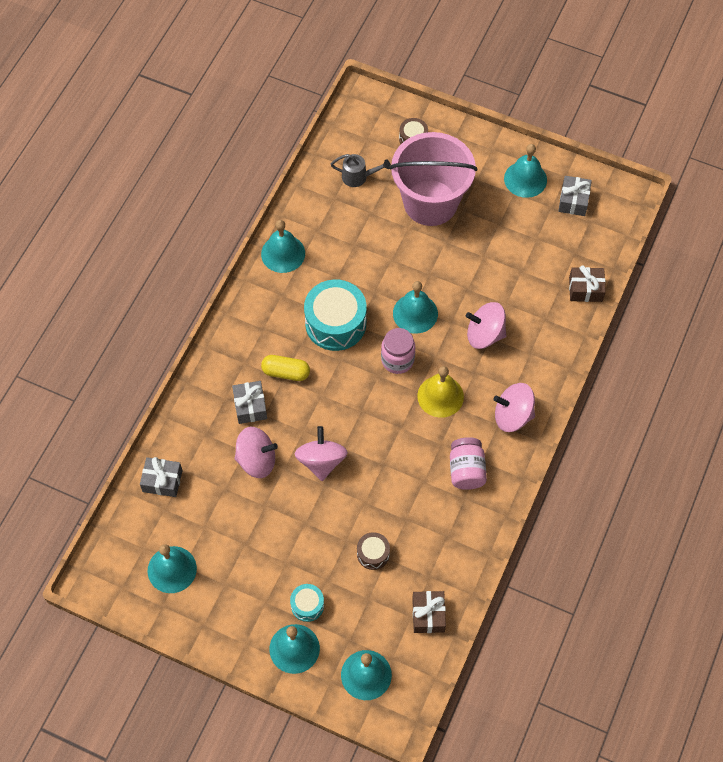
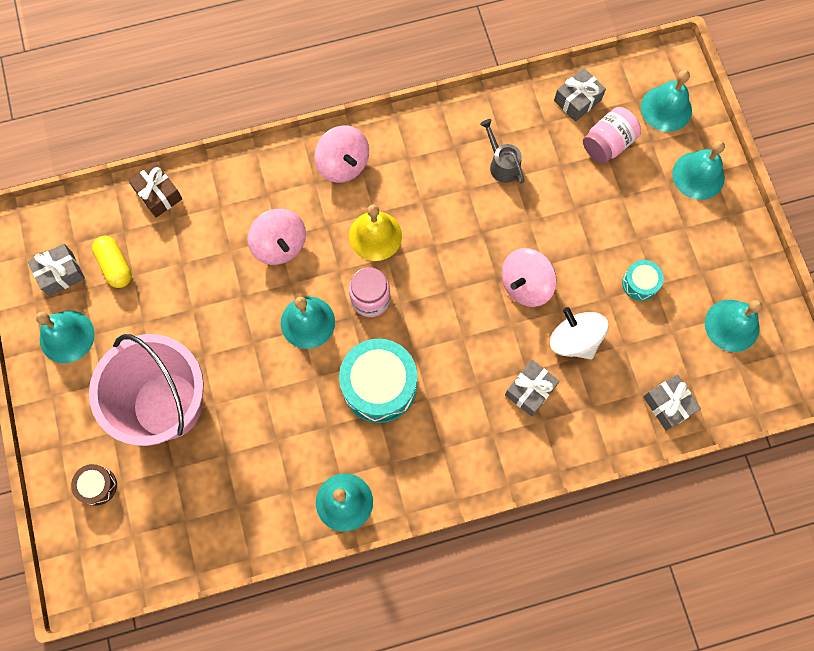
camera: 130 degrees left, 10 degrees up
pink spinning top [234,427,278,478] -> white spinning top [550,307,608,359]
yellow capsule [261,355,310,381] -> yellow capsule moved to [92,236,132,288]
turquoise drum [290,584,324,622] -> turquoise drum moved to [622,260,664,301]
grey watering can [331,154,391,187] -> grey watering can moved to [480,119,524,184]
brown drum [357,532,390,570] -> none
brown gift [412,591,446,633] -> grey gift [554,68,606,122]
pink jar [450,437,487,490] -> pink jar moved to [583,107,641,164]

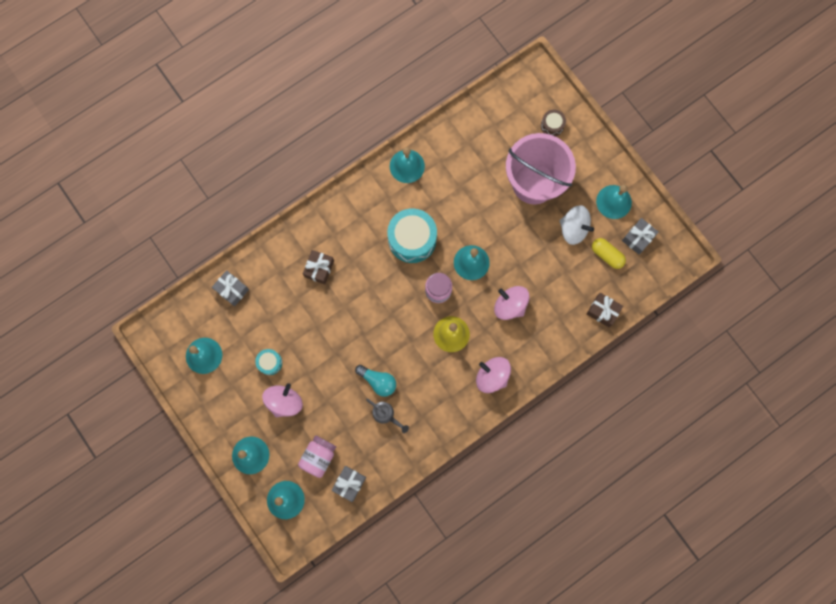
camera: 160 degrees right, 5 degrees up
pink spinning top [502,248,557,307] -> pink spinning top moved to [262,383,303,418]
grey gift [505,360,560,416] -> brown gift [303,250,334,284]
white spinning top [550,307,608,359] -> white spinning top moved to [560,205,594,245]
none -> turquoise light bulb [355,365,396,397]

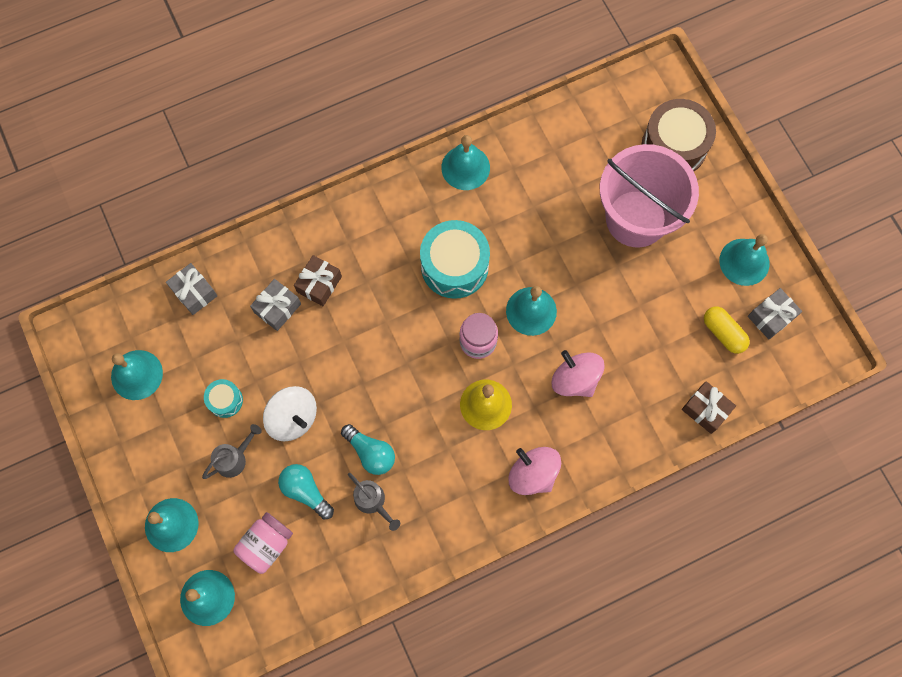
camera: 10 degrees right, 5 degrees down
pink spinning top [262,383,303,418] -> grey watering can [202,424,261,479]
grey gift [332,466,366,502] -> grey gift moved to [250,279,301,331]
brown drum [541,110,566,137] -> brown drum [642,99,716,171], size x2.02
white spinning top [560,205,594,245] -> white spinning top moved to [263,386,317,441]
none -> turquoise light bulb [278,464,334,519]

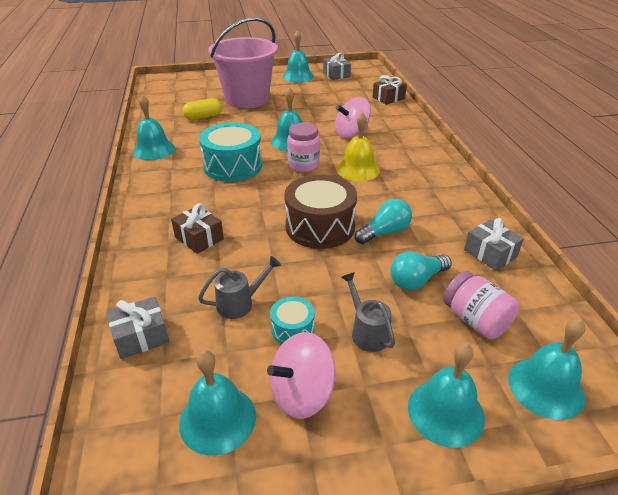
camera: 75 degrees left, 35 degrees down
grey gift [250,279,301,331] -> grey gift moved to [464,218,524,270]
white spinning top [263,386,317,441] -> none
grey watering can [348,473,400,531] -> grey watering can moved to [198,256,281,319]
pink spinning top [509,447,561,495] -> pink spinning top moved to [267,332,336,419]
brown drum [642,99,716,171] -> brown drum moved to [284,175,357,249]
yellow capsule [704,306,750,354] -> yellow capsule moved to [182,98,222,120]

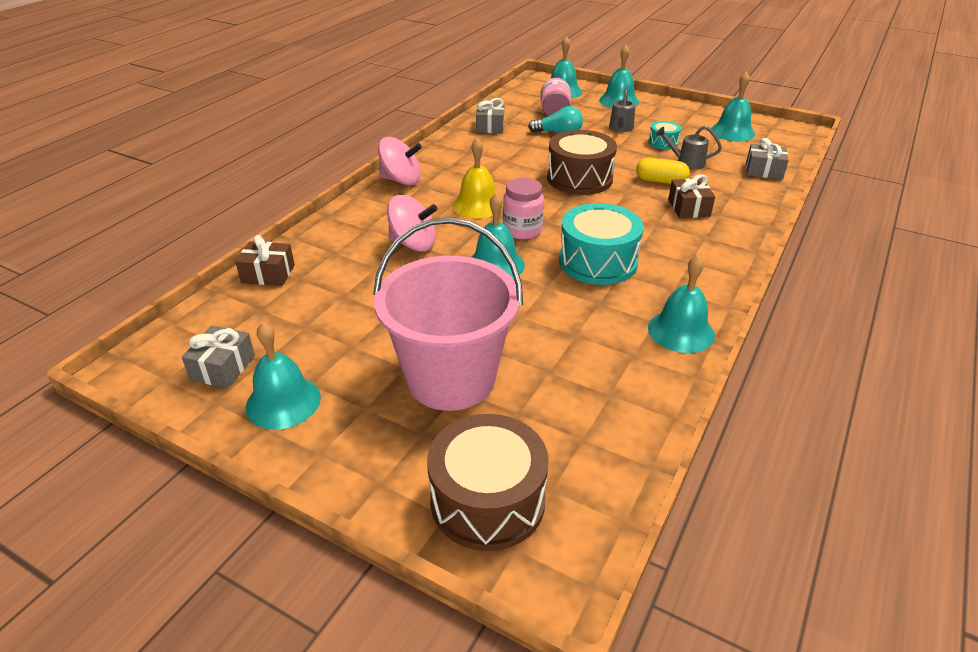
camera: 140 degrees left, 0 degrees up
yellow capsule [182,98,222,120] -> yellow capsule moved to [636,158,690,184]
pink spinning top [267,332,336,419] -> pink spinning top moved to [378,137,422,185]
turquoise light bulb [355,199,412,244] -> none
none -> brown drum [427,414,549,551]

